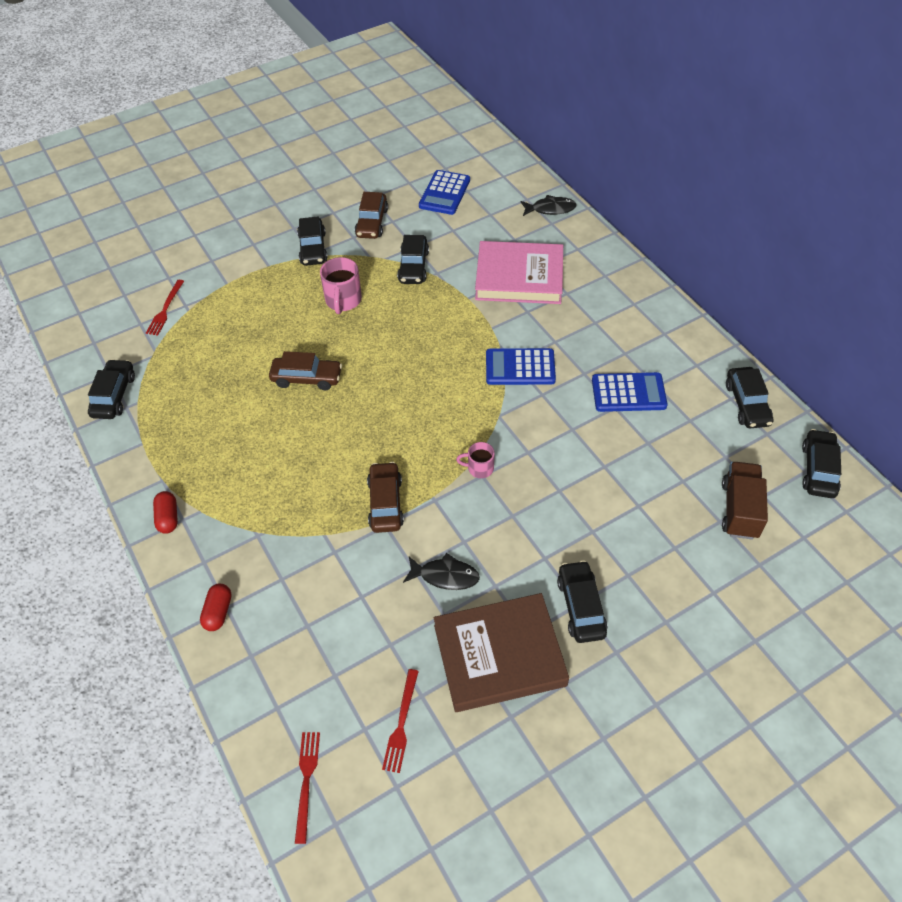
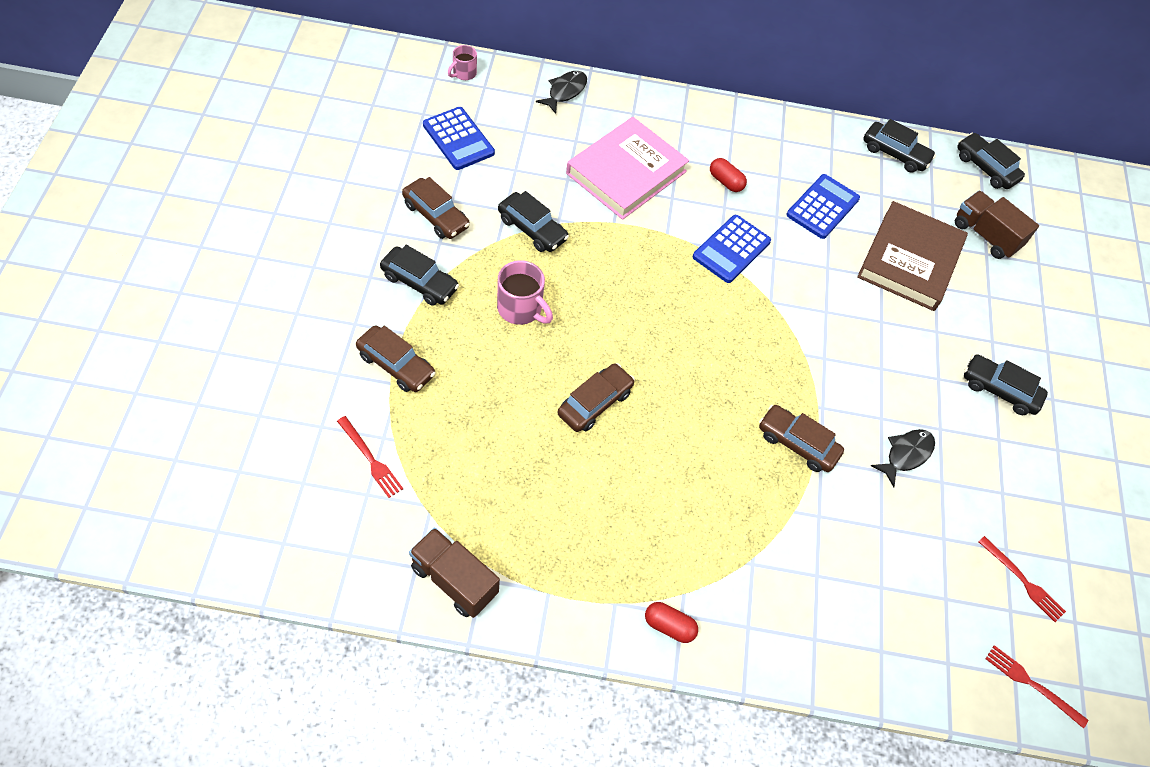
camera: 60 degrees left, 5 degrees up
black car [88,359,135,419] -> brown truck [409,527,500,618]
red capsule [200,584,232,631] -> red capsule moved to [710,158,747,192]
brown book [434,593,569,712] -> brown book moved to [857,201,968,311]
pink mug [456,442,495,478] -> pink mug moved to [448,45,477,80]
none -> brown car [356,325,436,392]

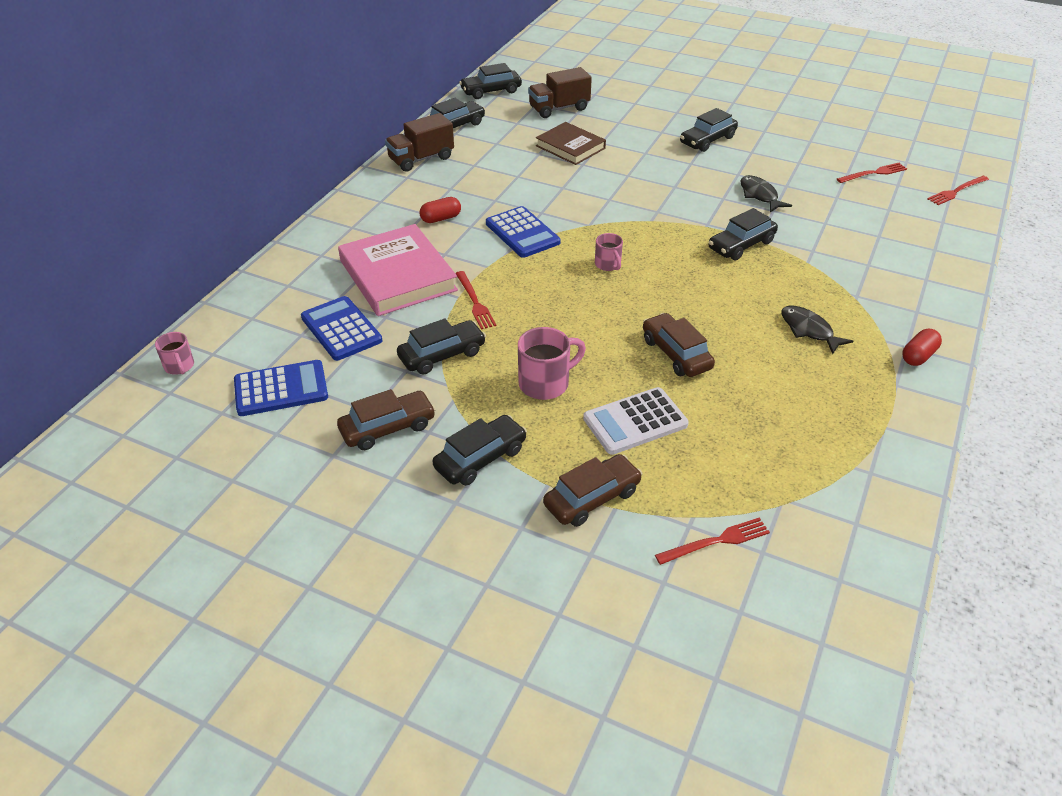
camera: 65 degrees left, 15 degrees down
brown truck [409,527,500,618] -> brown truck moved to [385,113,454,172]
black fish [536,71,587,114] -> black fish moved to [781,305,853,354]
brown car [759,405,844,472] -> black car [709,208,778,261]
blue calculator [787,174,860,239] -> blue calculator moved to [301,296,382,361]
brown book [857,201,968,311] -> brown book [536,122,606,165], size x0.64
none -> red fork [455,271,496,329]
none -> white calculator [583,387,689,455]
none -> pink mug [595,233,623,271]

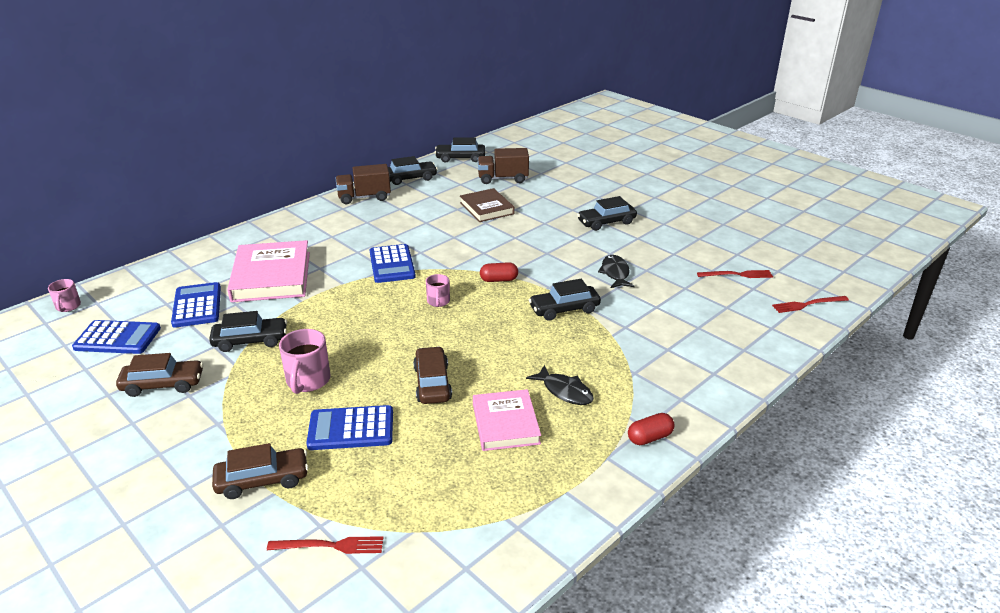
camera: 20 degrees right, 10 degrees down
red capsule [419,197,461,223] -> red capsule moved to [480,262,518,282]
black car [433,415,527,486] -> none
red fork [455,271,496,329] -> none
pink mug [518,327,586,400] -> pink mug turned 105 degrees clockwise [279,329,331,394]
white calculator [583,387,689,455] -> blue calculator [306,405,393,450]
black fish [781,305,853,354] -> black fish turned 150 degrees clockwise [526,365,594,405]
none -> pink book [473,389,541,451]

